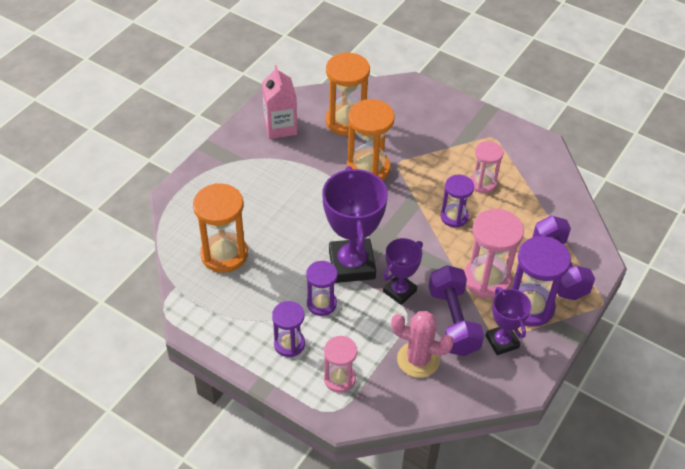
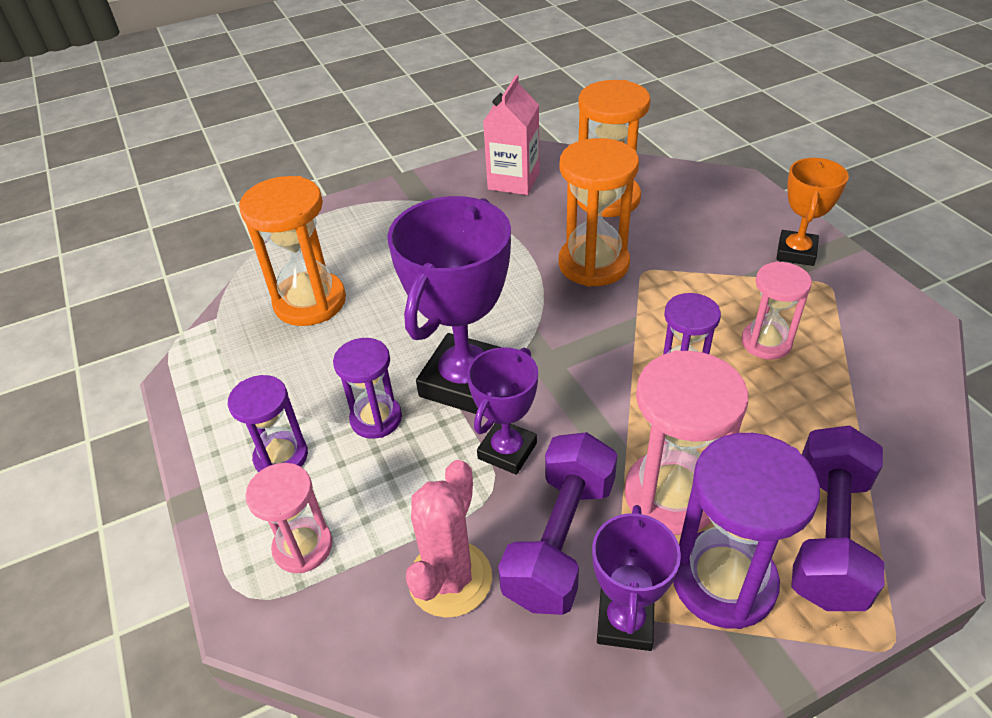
camera: 35 degrees right, 5 degrees down
purple trophy [383,238,423,305] -> purple trophy turned 45 degrees counterclockwise [467,347,538,475]
pink cactus [391,311,454,378] -> pink cactus turned 60 degrees clockwise [406,460,492,618]
none -> orange trophy [776,158,849,266]

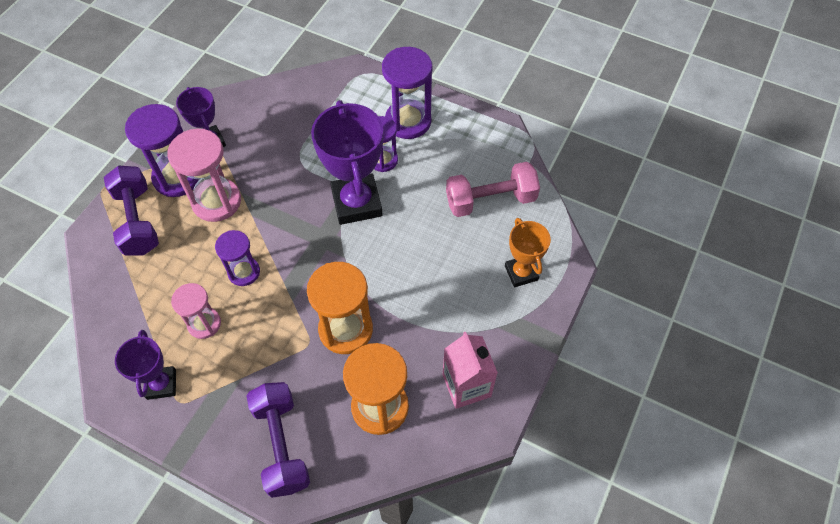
camera: 140 degrees right, 15 degrees up
purple hourglass [228,375,308,472] -> purple hourglass [382,47,432,139], size x1.62
orange hourglass [239,176,346,326] -> pink dumbbell [446,162,540,217]
pink hourglass [245,463,333,573] -> none
pink cactus [406,460,492,618] -> none
purple trophy [467,347,538,475] -> purple trophy moved to [115,330,176,400]
purple dumbbell [498,432,618,615] -> purple dumbbell moved to [247,382,310,498]
orange trophy [776,158,849,266] -> orange trophy moved to [505,218,551,287]

